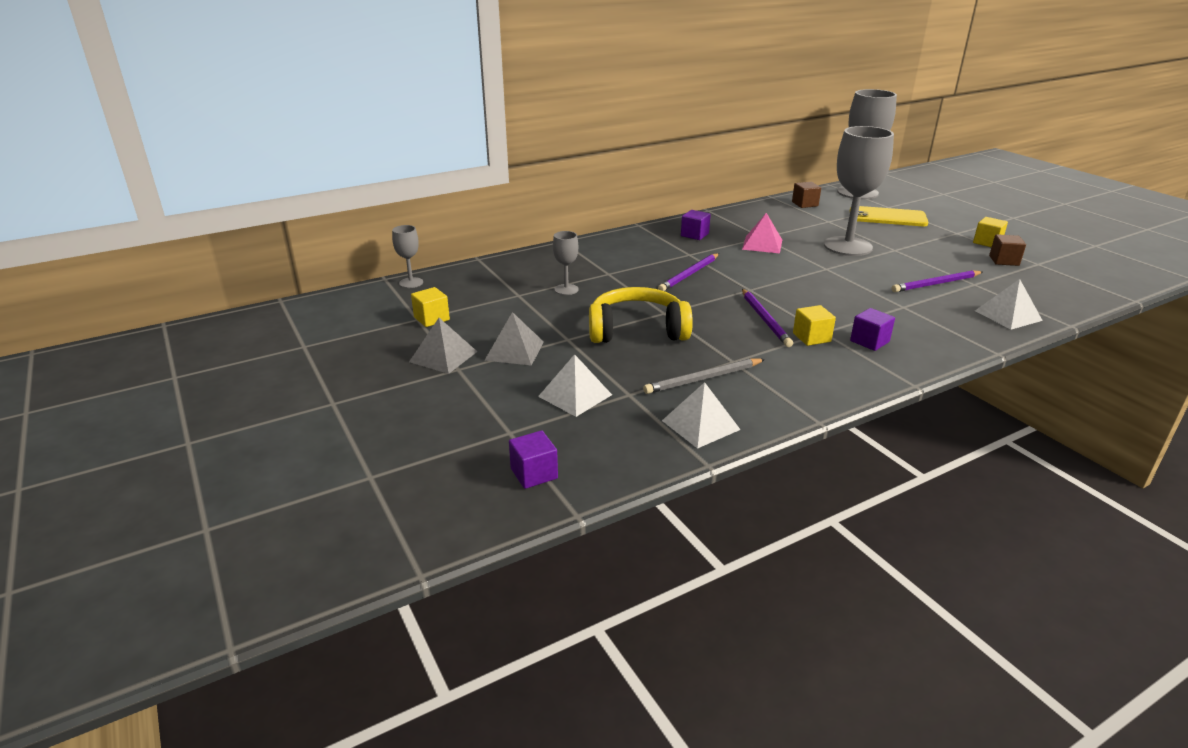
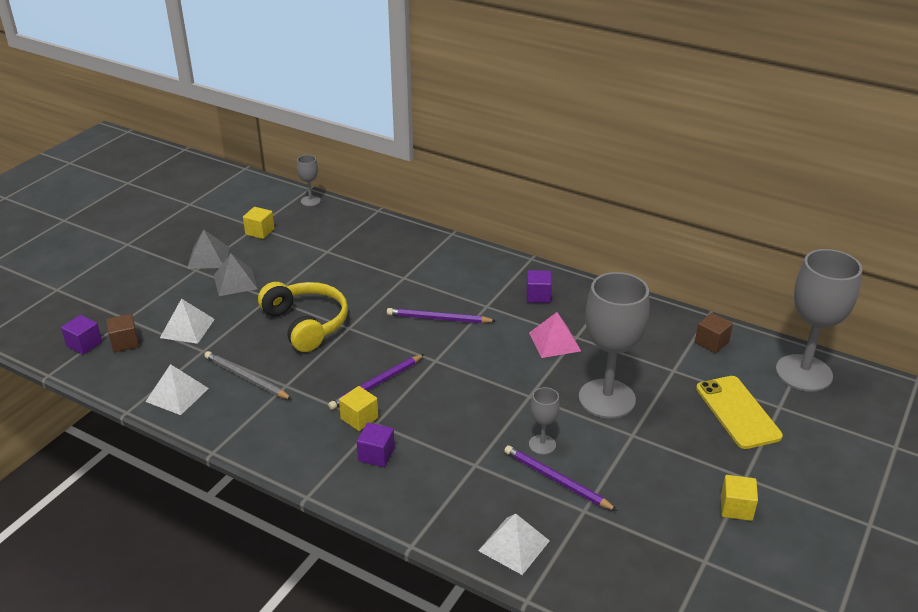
camera: 60 degrees right, 5 degrees up
grey goblet [553,231,578,295] -> grey goblet moved to [529,387,560,455]
brown cube [989,234,1026,266] -> brown cube moved to [106,314,139,352]

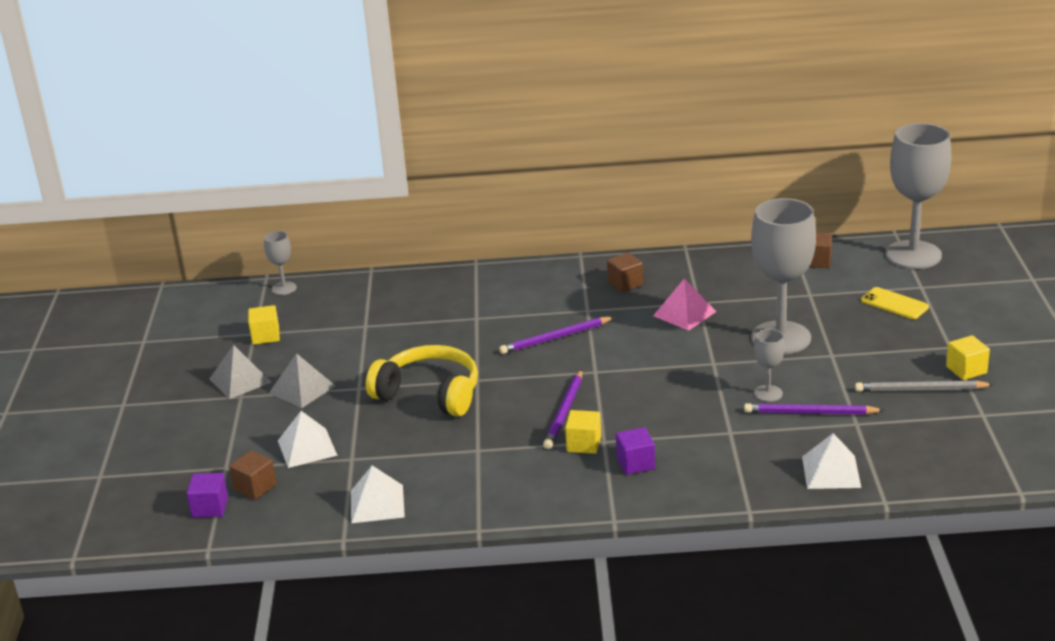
camera: 30 degrees left, 5 degrees down
grey pencil [205,351,293,400] -> grey pencil moved to [855,381,994,392]
purple cube [526,270,552,303] -> brown cube [607,252,643,292]
yellow phone [696,376,783,449] -> yellow phone [861,287,929,319], size x0.64

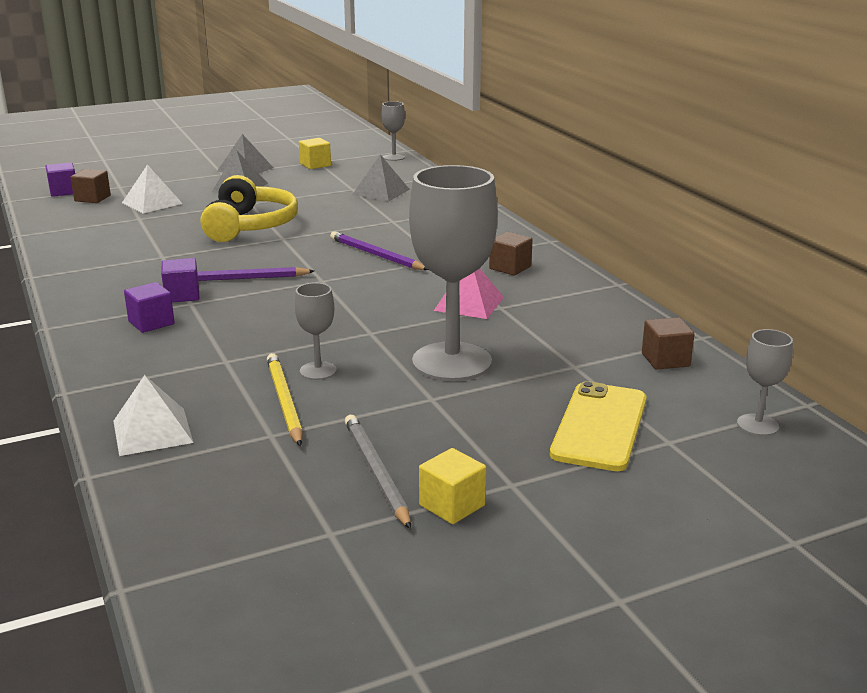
camera: 65 degrees right, 5 degrees down
white pyramid [351,466,405,523] -> none
yellow cube [565,410,601,454] -> purple cube [161,258,199,303]
purple pencil [744,403,885,415] -> yellow pencil [267,353,303,446]
yellow phone [861,287,929,319] -> yellow phone [550,381,647,471], size x1.56
grey goblet [885,123,951,269] -> grey goblet [737,329,793,436], size x0.46
none -> grey pyramid [352,155,410,201]

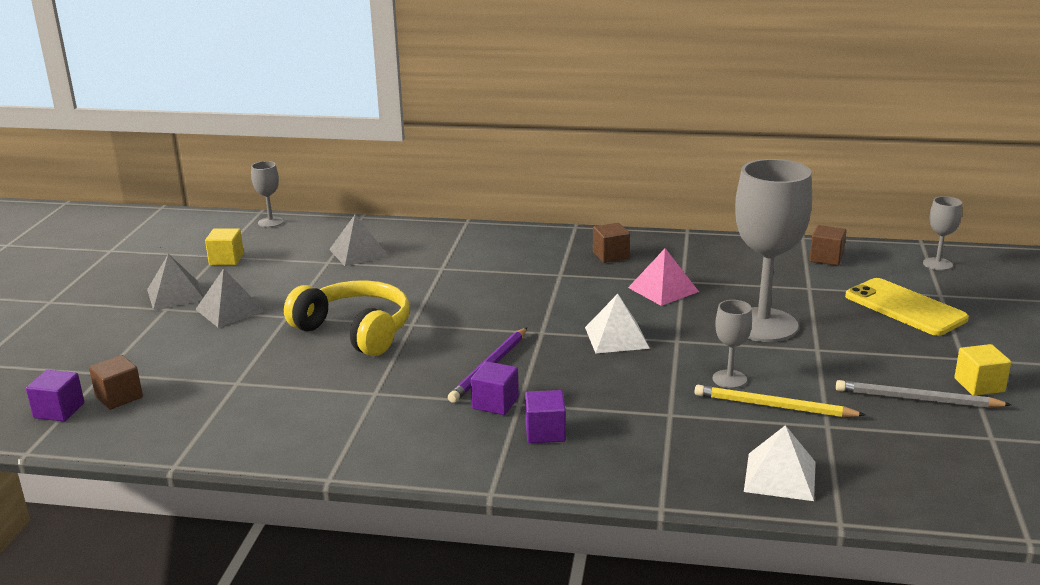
camera: 55 degrees left, 0 degrees up
white pyramid [122,165,183,213] -> white pyramid moved to [585,294,650,354]
purple pencil [330,231,428,270] -> none

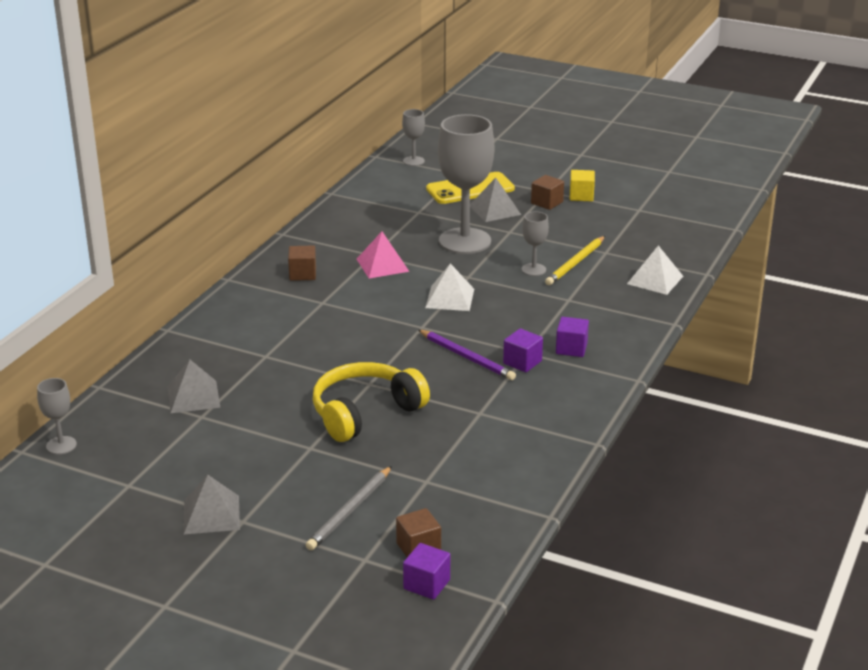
camera: 75 degrees left, 5 degrees up
grey pyramid [195,268,265,327] -> grey pyramid moved to [470,178,521,222]
yellow cube [205,229,244,265] -> none
brown cube [810,225,847,266] -> brown cube moved to [531,175,564,210]
grey pencil [836,380,1012,408] -> grey pencil moved to [306,466,392,550]

